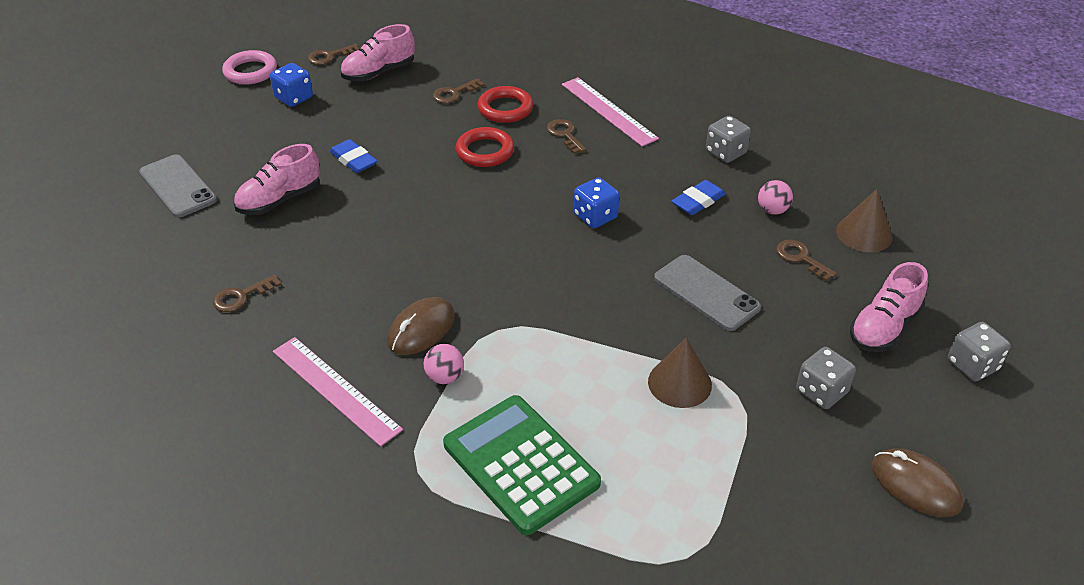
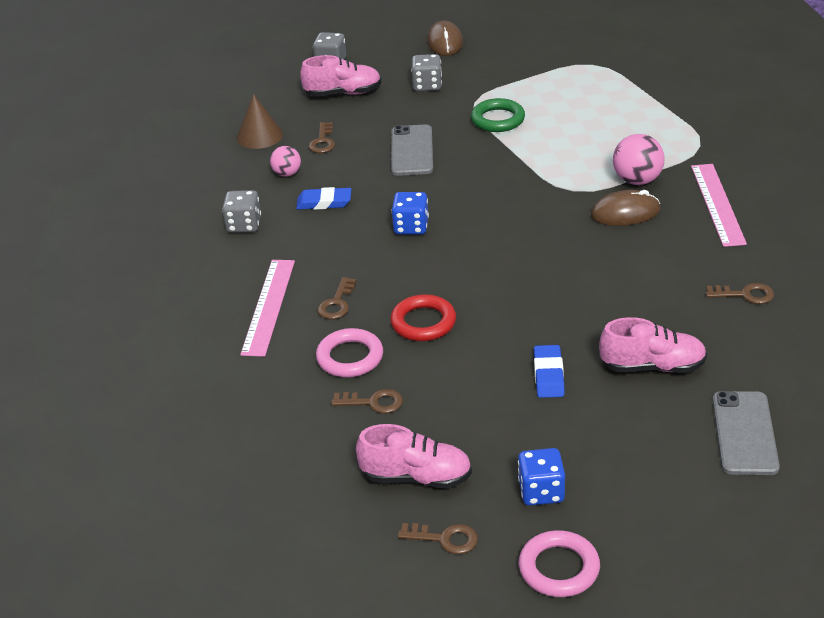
camera: 135 degrees left, 5 degrees down
pink ball [424,344,464,384] -> pink ball [613,134,665,185], size x1.60
green calculator [443,395,601,535] -> none
red ring [477,86,533,123] -> pink ring [316,328,383,377]
brown cone [648,338,712,408] -> green ring [471,98,525,132]

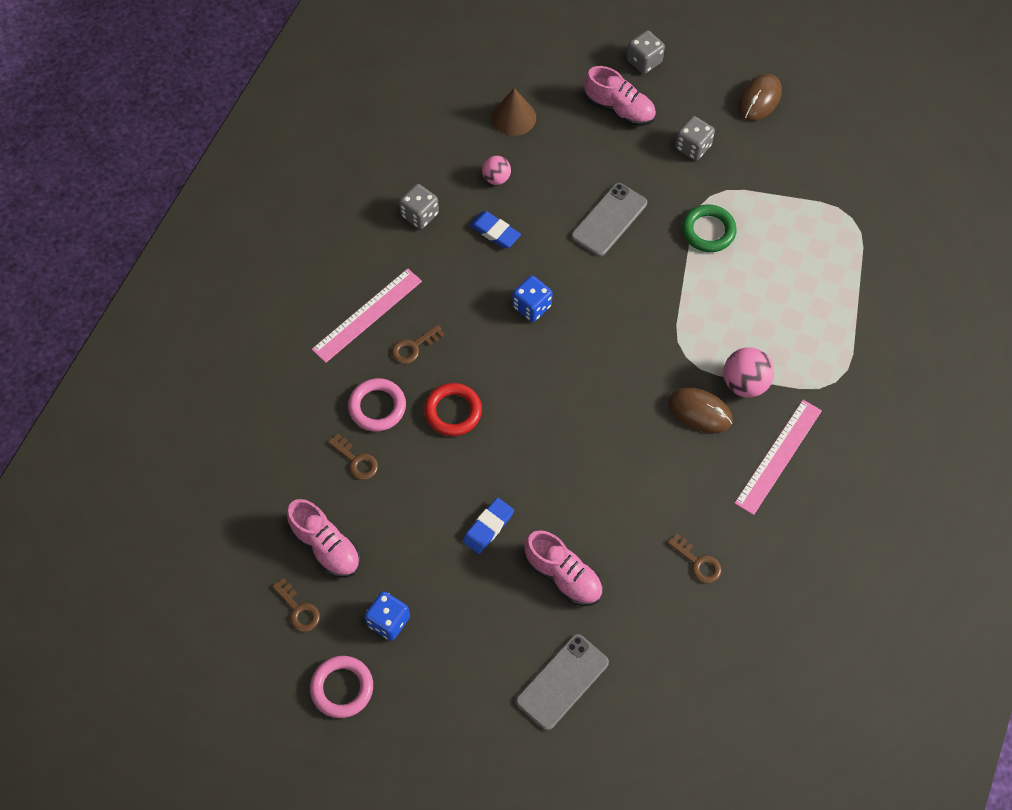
camera: 35 degrees right, 25 degrees up
brown key [309,122,335,153] -> none

